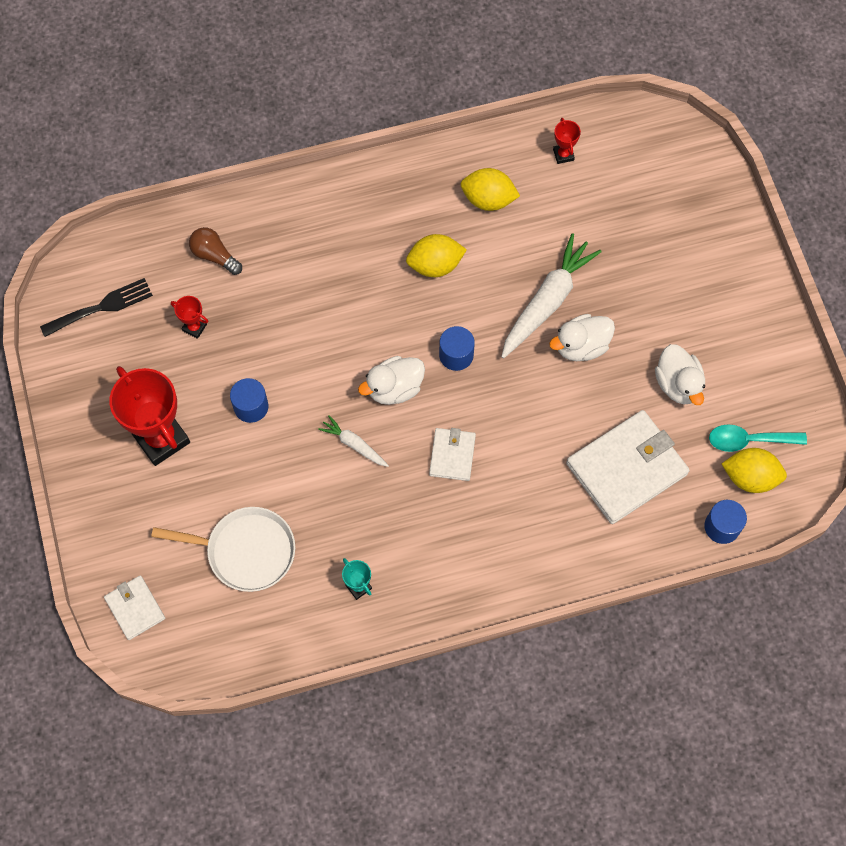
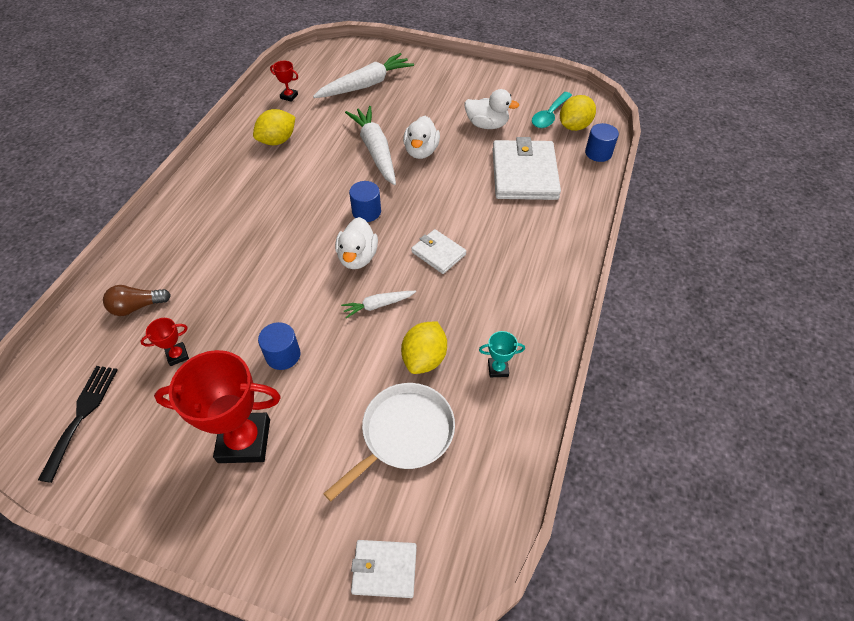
camera: 55 degrees left, 15 degrees down
yellow lemon [406,234,467,277] -> yellow lemon moved to [401,321,447,374]
none -> white carrot [313,53,414,98]

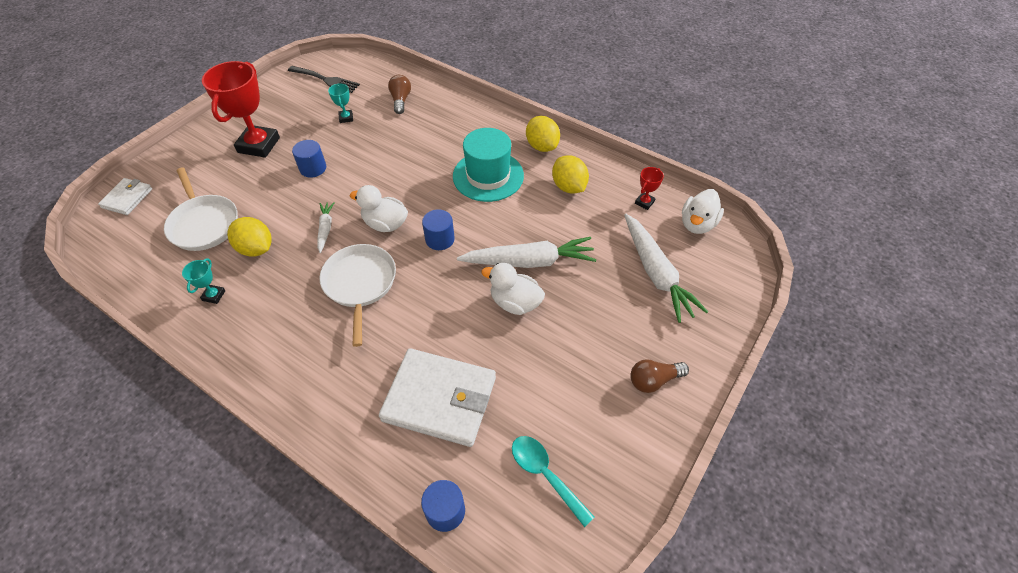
camera: 105 degrees right, 0 degrees up
red trophy [140,318,189,366] -> turquoise trophy [328,83,353,123]
white wallet [411,229,466,274] -> white pan [320,244,396,347]
white duck [465,89,519,129] -> white duck moved to [682,189,724,234]
yellow lemon [560,95,596,131] -> yellow lemon moved to [526,116,560,152]
none -> turquoise hat [453,128,524,202]
none -> brown light bulb [630,359,689,393]

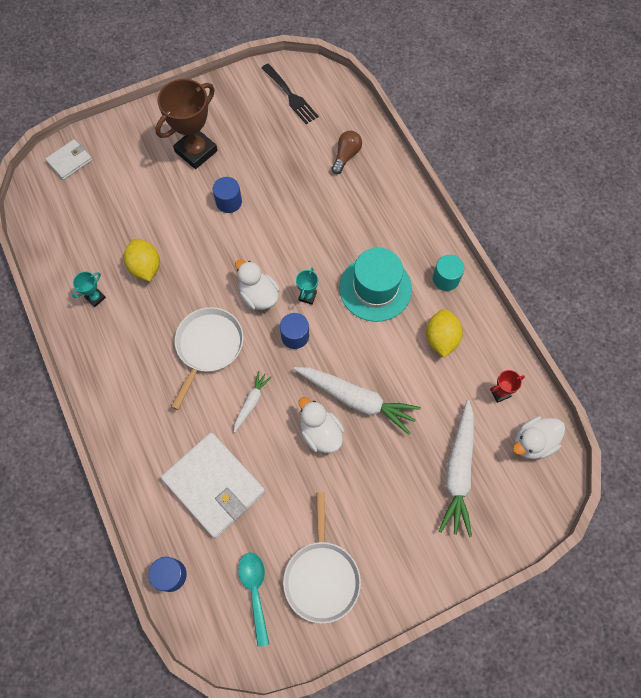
camera: 30 degrees right, 15 degrees up
white pan [164,167,238,251] -> white pan moved to [283,492,361,624]
red trophy [202,61,280,158] -> brown trophy [155,79,218,169]
white carrot [317,202,335,253] -> white carrot moved to [234,371,272,432]
turquoise trophy [328,83,353,123] -> turquoise trophy moved to [296,268,318,305]
yellow lemon [526,116,560,152] -> turquoise cylinder [433,255,464,291]
brown light bulb [630,359,689,393] -> none

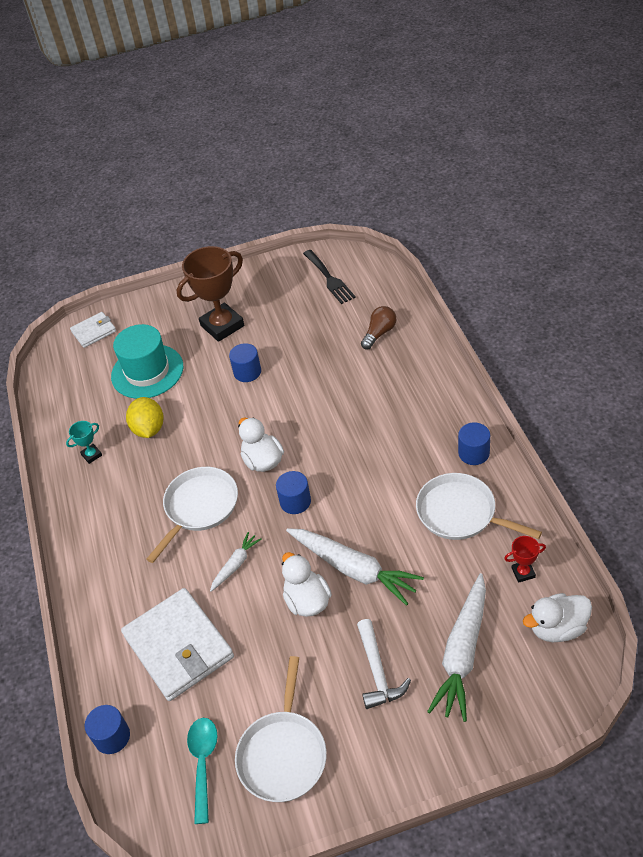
camera: 15 degrees right, 20 degrees down
turquoise trophy [296,268,318,305] -> none
turquoise hat [339,248,412,322] -> turquoise hat moved to [111,324,183,399]
yellow lemon [426,309,463,358] -> white pan [416,473,542,540]
turquoise cylinder [433,255,464,291] -> blue cylinder [458,422,490,465]
none -> white hammer [357,619,411,709]

